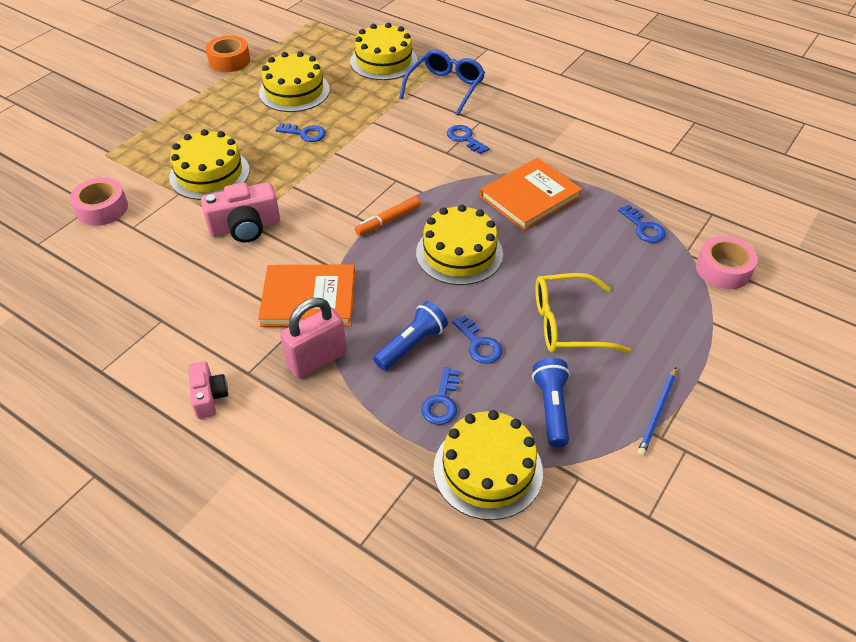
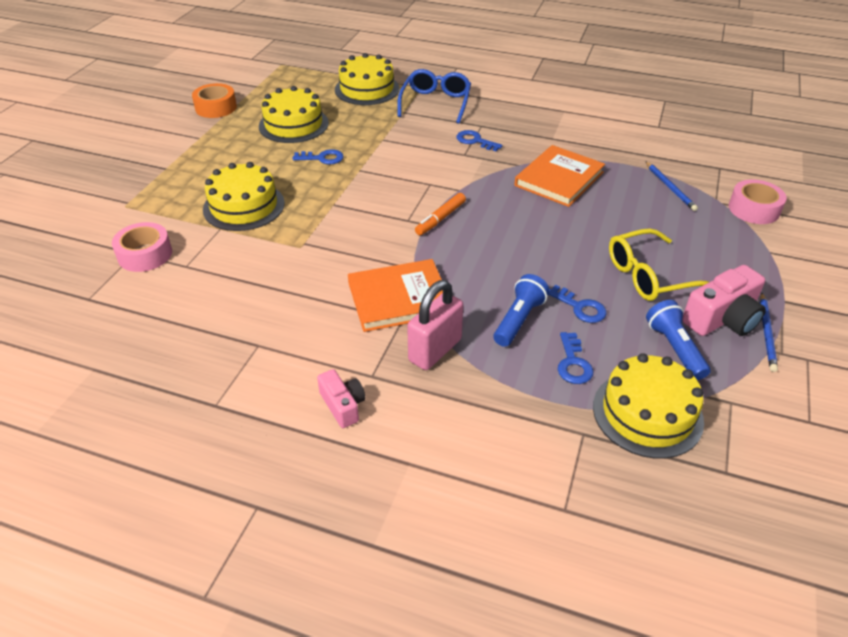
camera: 15 degrees left, 5 degrees down
pink camera [201,182,280,243] -> pink camera moved to [682,265,766,336]
yellow cake [416,205,503,285] -> none
blue key [618,205,666,243] -> blue pencil [645,161,698,211]

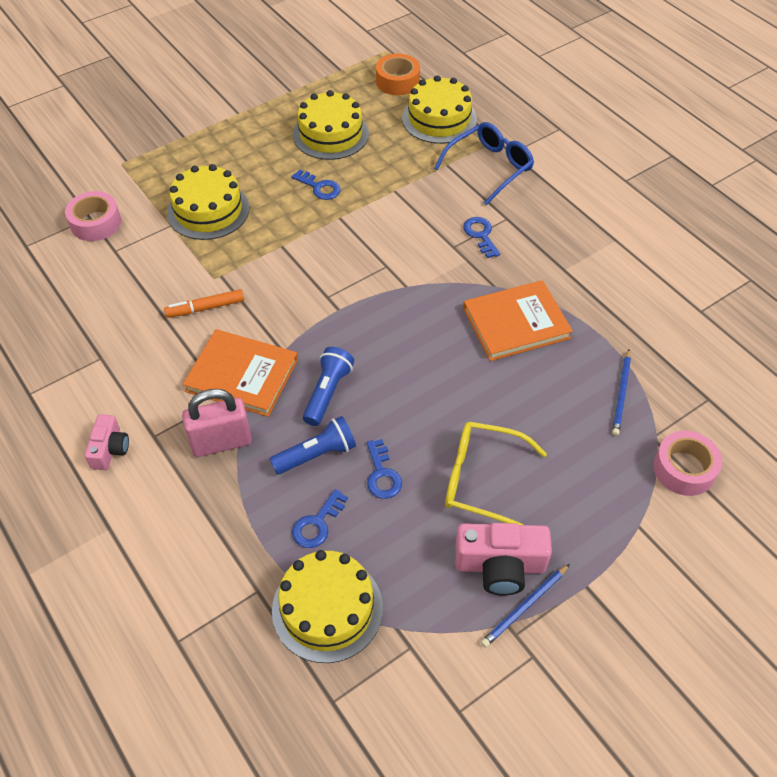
camera: 35 degrees right, 10 degrees up
orange tape [192,83,237,118] -> orange tape moved to [376,54,420,95]
orange marker [415,193,466,235] -> orange marker moved to [164,289,244,318]
blue flashlight [646,300,711,380] -> blue flashlight moved to [303,347,354,426]

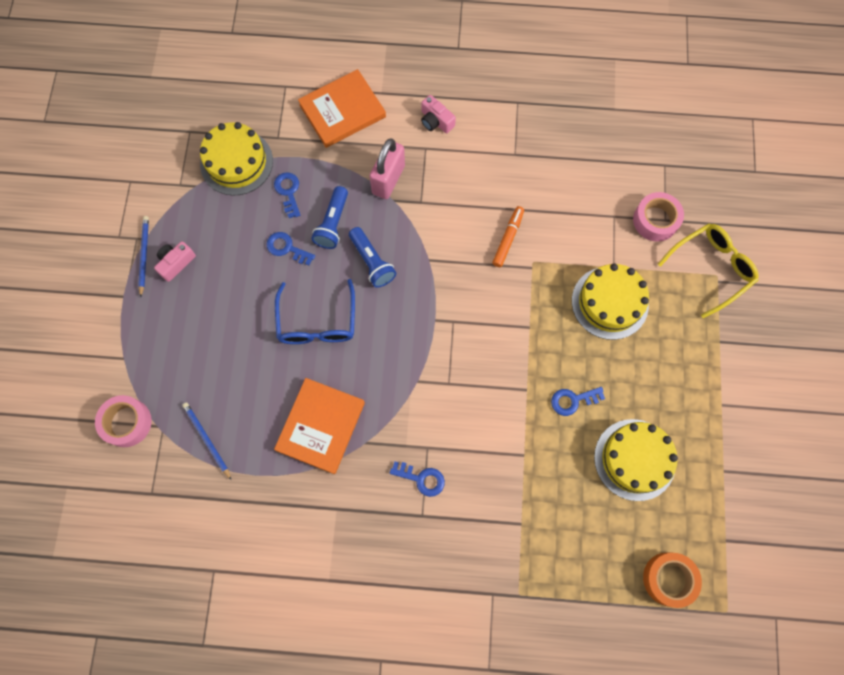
camera: 130 degrees right, 20 degrees up
orange book [183,329,298,417] -> orange book moved to [298,69,386,148]
yellow cake [402,75,477,144] -> none
blue glasses [434,122,534,205] -> blue glasses moved to [275,279,355,344]
yellow glasses [445,422,547,525] -> yellow glasses moved to [658,223,759,318]
pink camera [455,523,552,595] -> pink camera [154,241,196,282], size x0.61

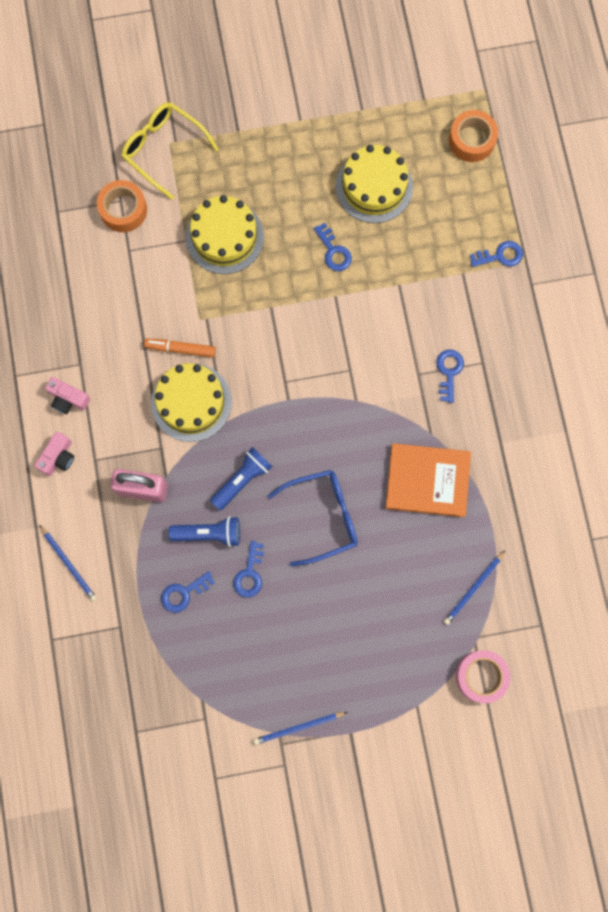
camera: 105 degrees left, 5 degrees up
pink camera [154,241,196,282] -> pink camera moved to [45,377,90,414]
yellow cake [200,122,273,195] -> yellow cake moved to [151,363,232,442]
orange book [298,69,386,148] -> blue pencil [39,525,97,602]
pink tape [633,192,684,242] -> orange tape [97,180,147,232]
none -> blue key [470,241,523,267]

